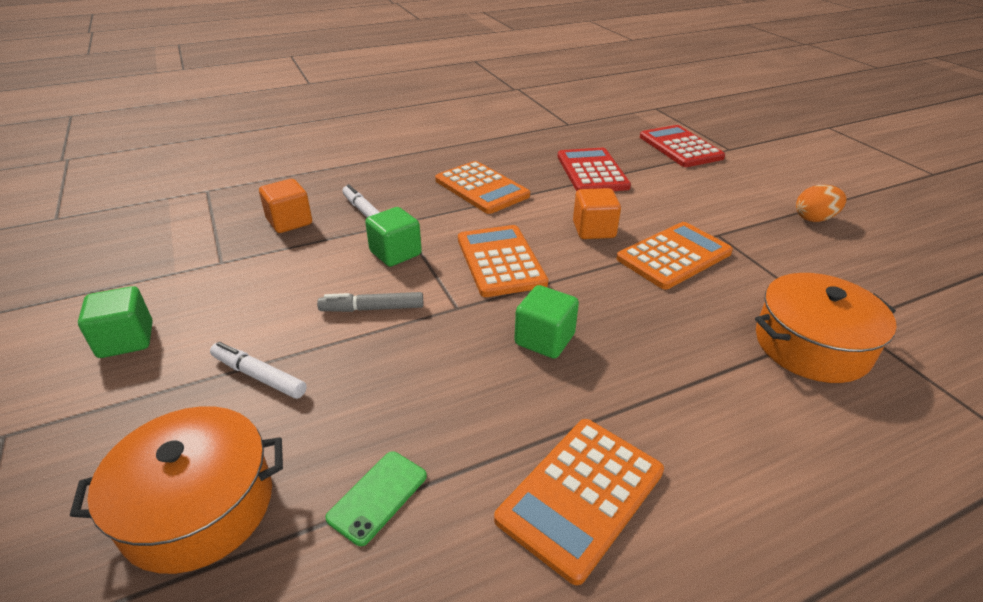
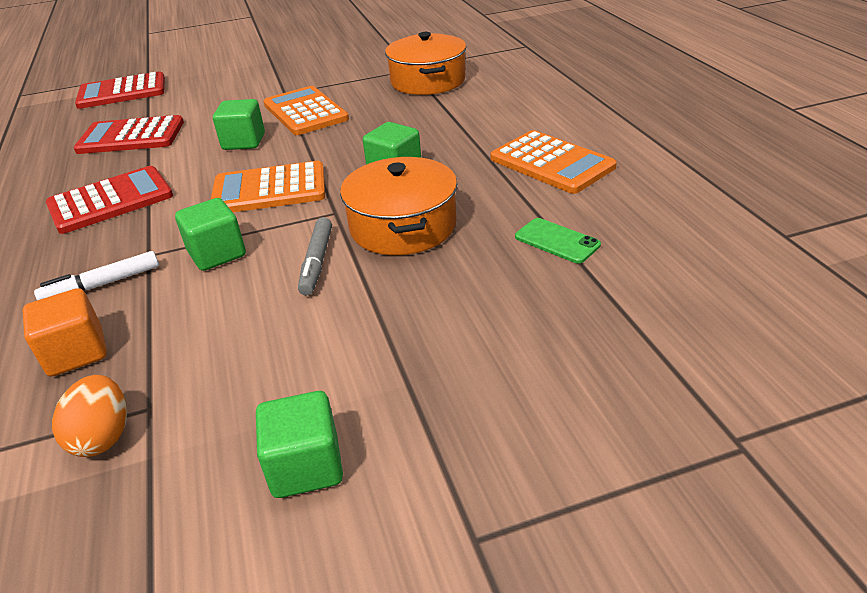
camera: 80 degrees left, 0 degrees up
orange pot [70,406,283,574] -> orange pot moved to [340,157,457,255]
white marker [210,342,307,399] -> none
orange calculator [435,161,530,214] -> red calculator [46,166,173,234]
orange cube [573,188,621,239] -> green cube [213,99,265,150]
orange egg [796,185,846,222] -> orange egg moved to [52,375,127,457]

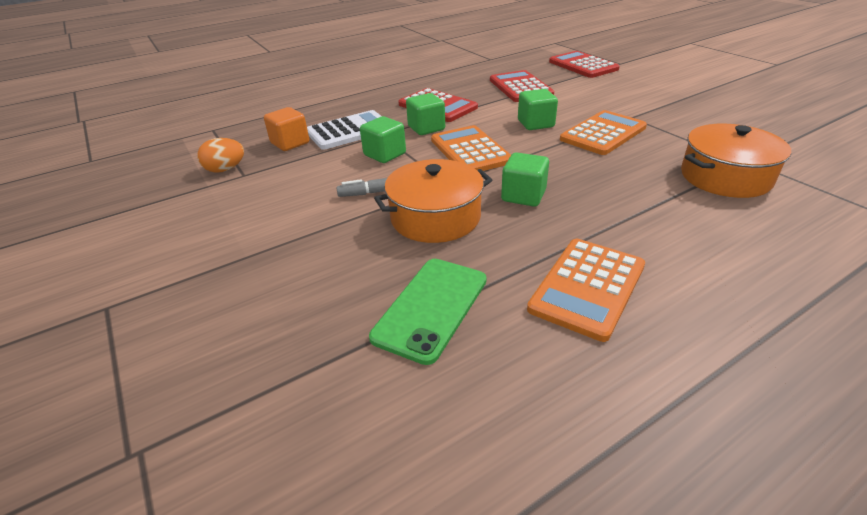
camera: 75 degrees right, 0 degrees up
white marker [34,251,159,300] -> white calculator [307,110,381,150]
green cube [256,391,343,498] -> green cube moved to [406,93,445,135]
green phone [515,218,601,263] -> green phone [369,259,487,365], size x1.69

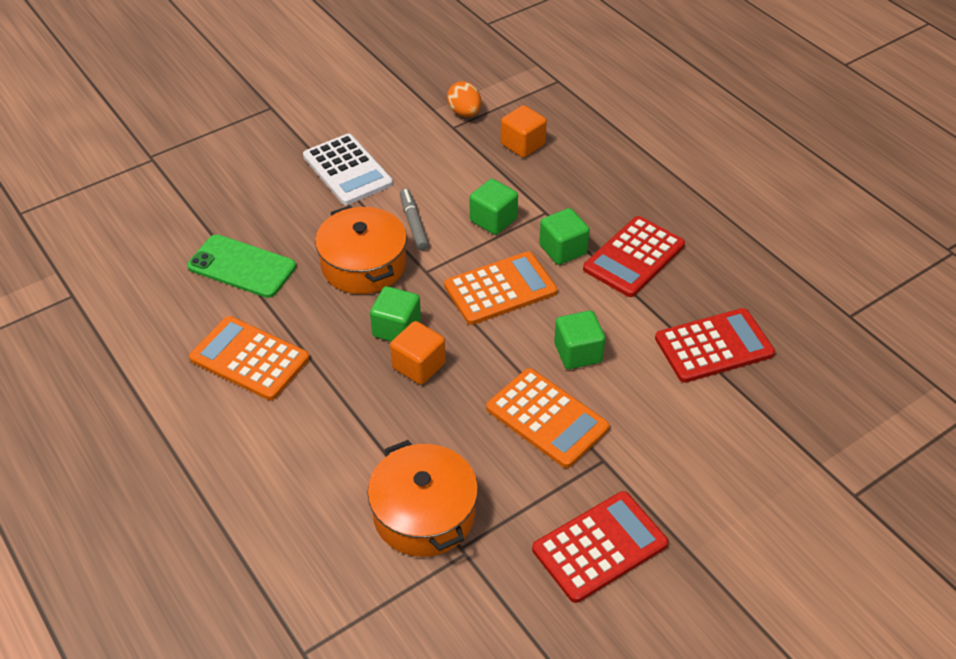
camera: 85 degrees right, 10 degrees up
white calculator [307,110,381,150] -> white calculator moved to [303,134,393,205]
red calculator [549,51,620,78] -> red calculator moved to [532,491,669,603]
none -> orange cube [390,321,446,385]

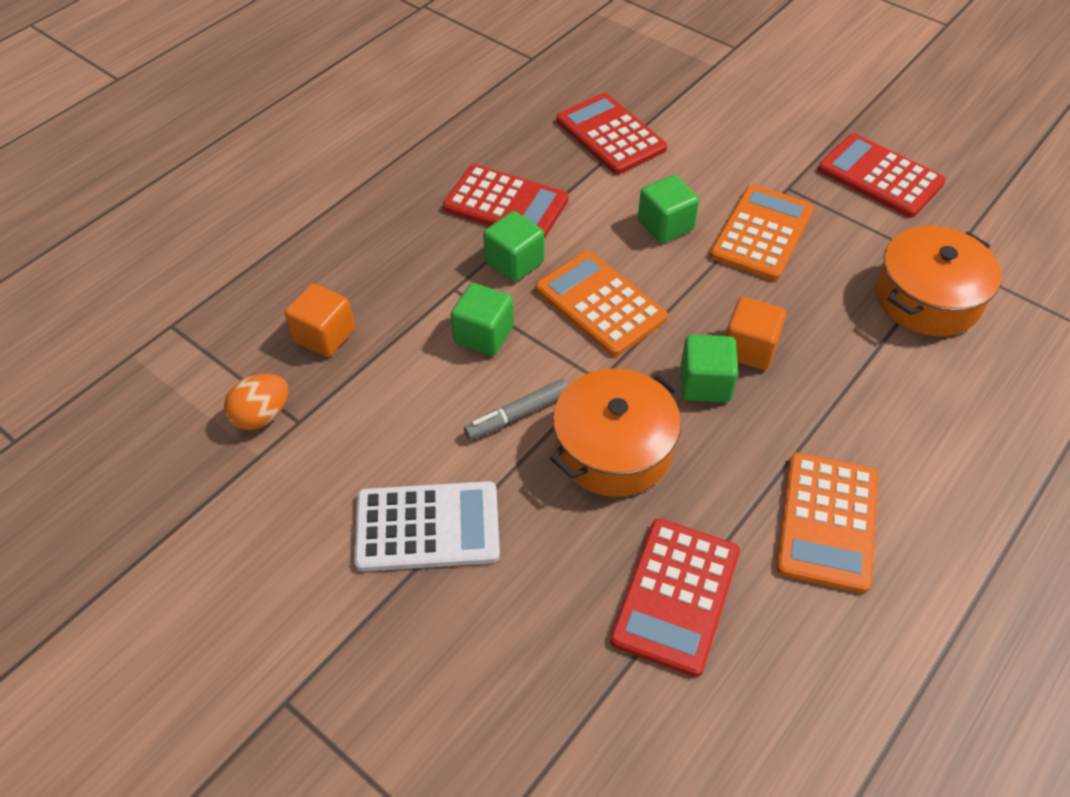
camera: 105 degrees left, 5 degrees up
green phone [187,234,296,298] -> red calculator [610,519,740,677]
white calculator [303,134,393,205] -> white calculator turned 45 degrees clockwise [354,481,500,572]

